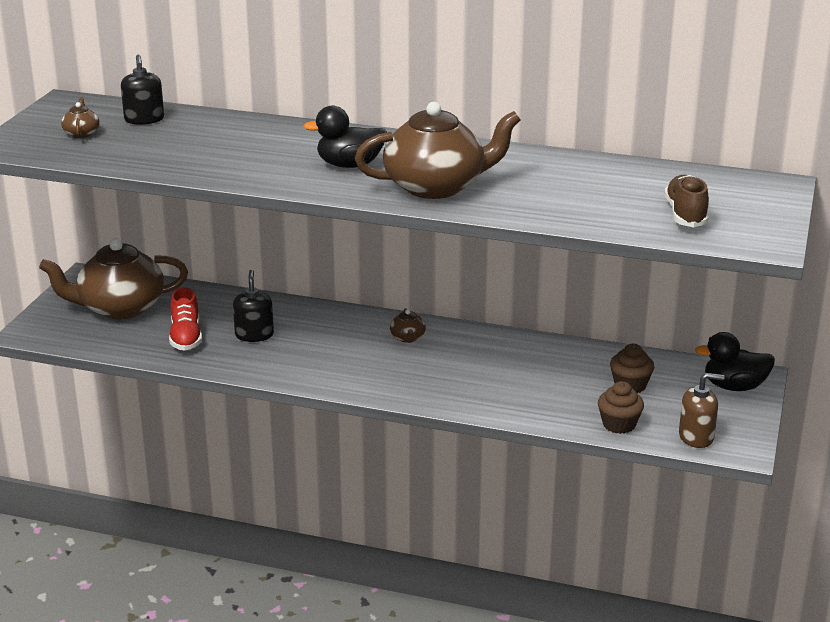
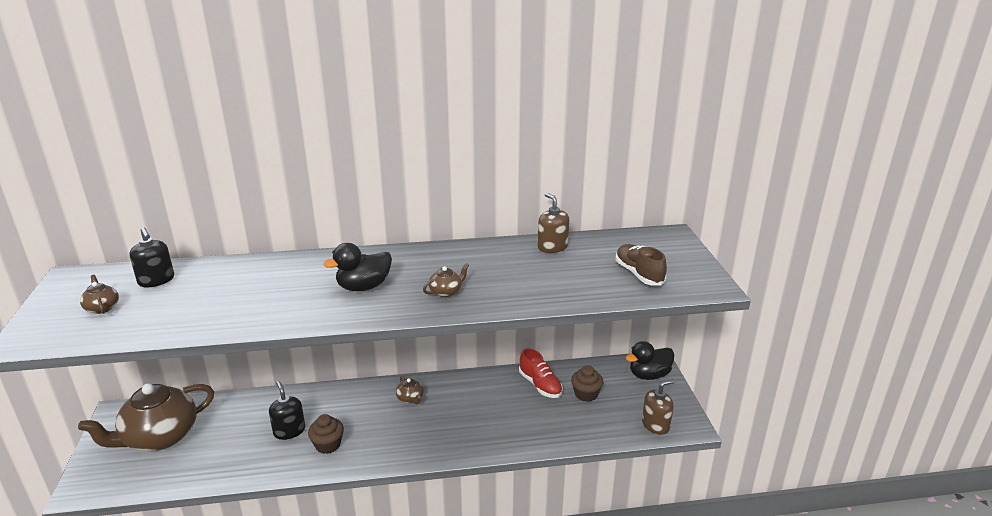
camera: 25 degrees left, 0 degrees up
red shoe [169,287,202,351] -> red shoe moved to [519,349,563,398]
brown teapot [355,102,521,199] -> brown teapot [423,263,469,297], size x0.40
brown cupcake [598,381,644,434] -> brown cupcake moved to [308,414,344,454]
none -> brown soap dispenser [537,193,569,253]

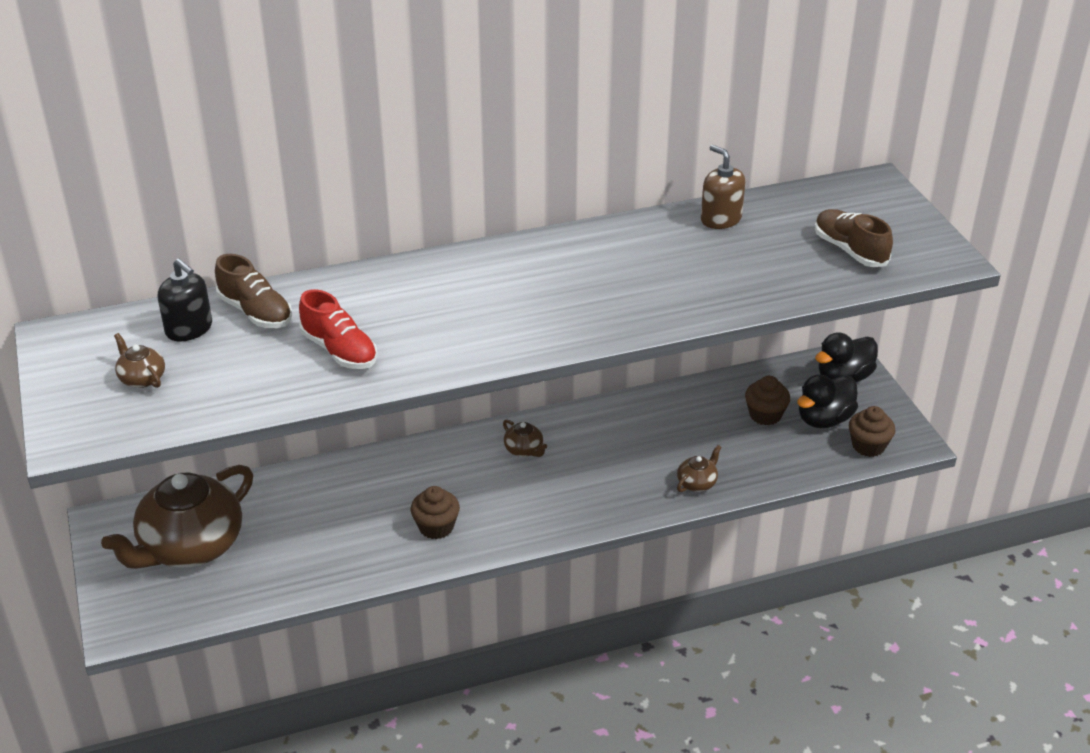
camera: 10 degrees left, 10 degrees up
black soap dispenser [269,381,305,440] -> none
black duck [324,243,392,291] -> black duck moved to [797,375,858,428]
brown teapot [423,263,469,297] -> brown teapot moved to [677,445,721,492]
red shoe [519,349,563,398] -> red shoe moved to [299,289,378,369]
brown soap dispenser [642,379,675,435] -> brown cupcake [849,406,896,457]
none -> brown shoe [215,254,292,328]

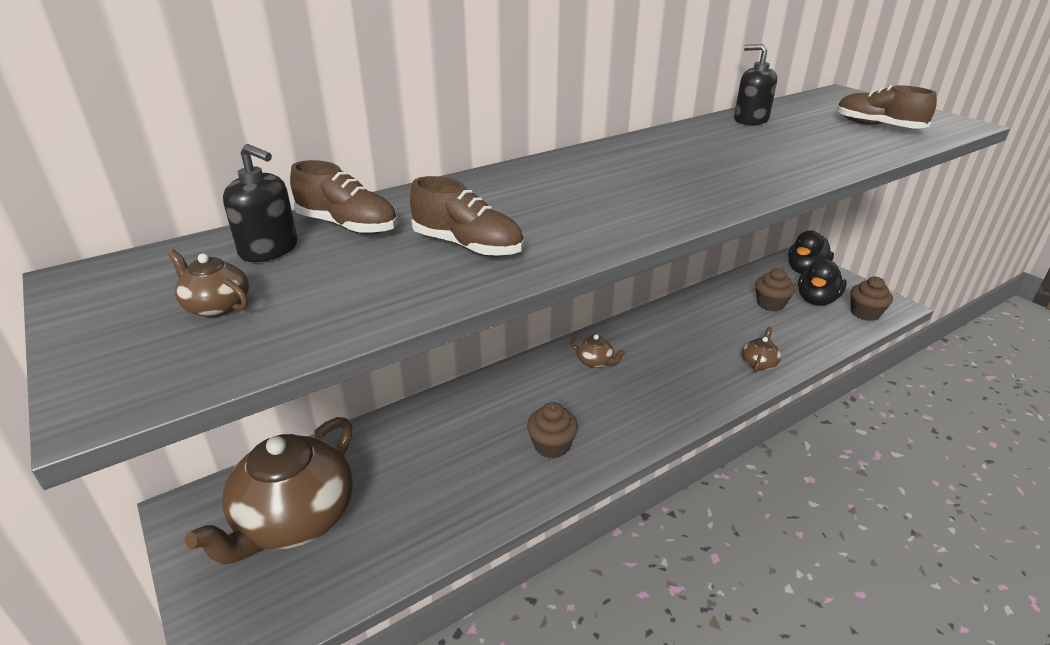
camera: 15 degrees left, 5 degrees down
red shoe [299,289,378,369] -> brown shoe [410,176,524,257]
brown soap dispenser [701,145,746,229] -> black soap dispenser [734,44,777,125]

